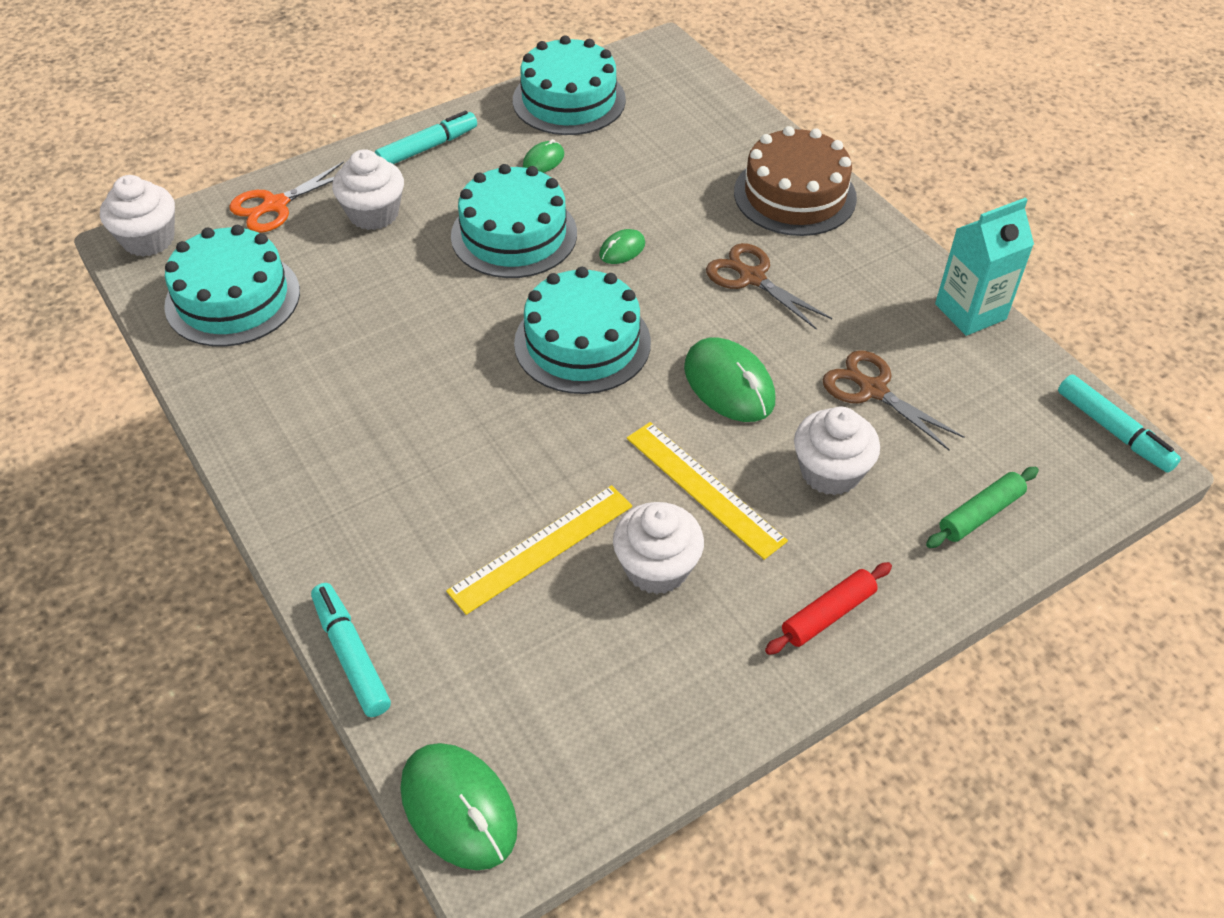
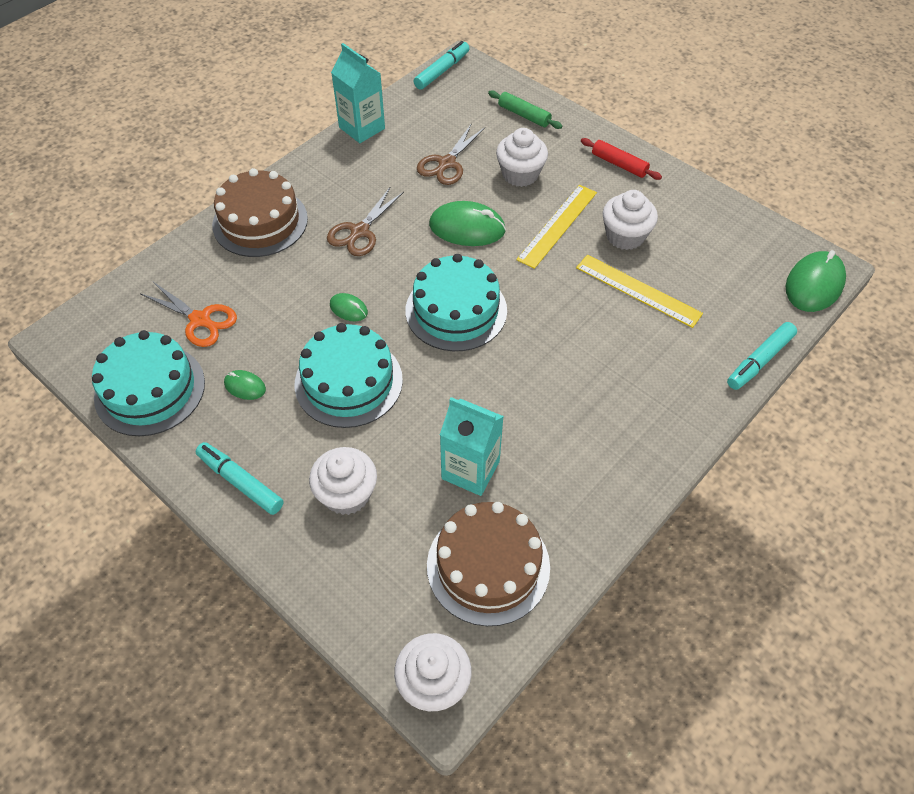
camera: 105 degrees left, 5 degrees up
turquoise cake [164,225,300,347] -> brown cake [427,502,550,626]
orange scissors [229,161,344,233] -> orange scissors moved to [141,282,237,347]
green mouse [684,337,776,422] -> green mouse turned 60 degrees clockwise [429,201,506,246]
none -> turquoise carton [440,397,504,496]

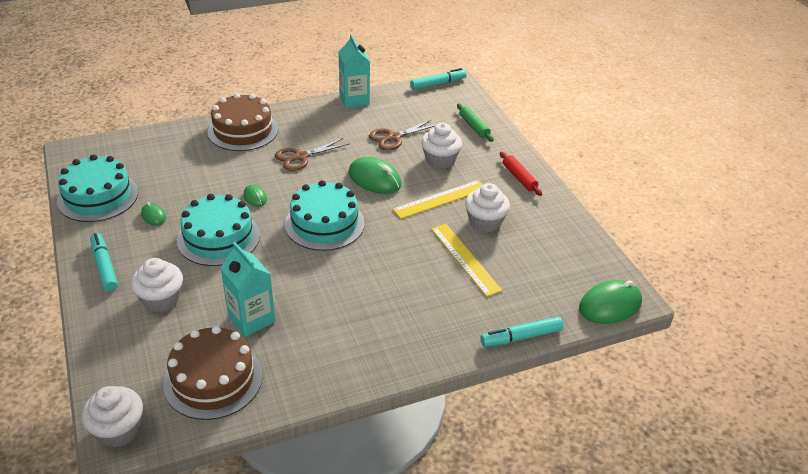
camera: 25 degrees right, 15 degrees down
orange scissors [141,282,237,347] -> none

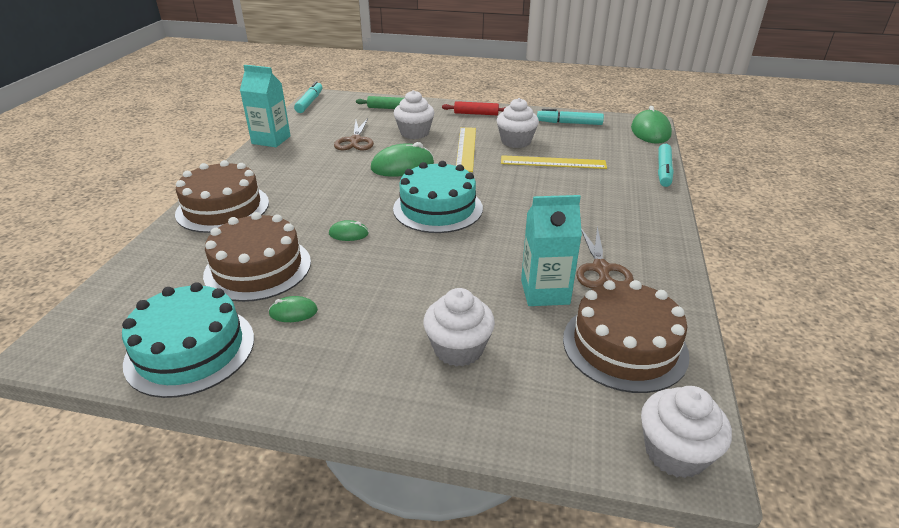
camera: 55 degrees left, 5 degrees down
turquoise marker [90,233,118,292] -> turquoise marker moved to [537,109,604,125]
turquoise cake [177,194,260,266] -> none
brown scissors [275,138,349,171] -> brown scissors moved to [576,226,634,288]
none -> brown cake [203,212,311,302]

